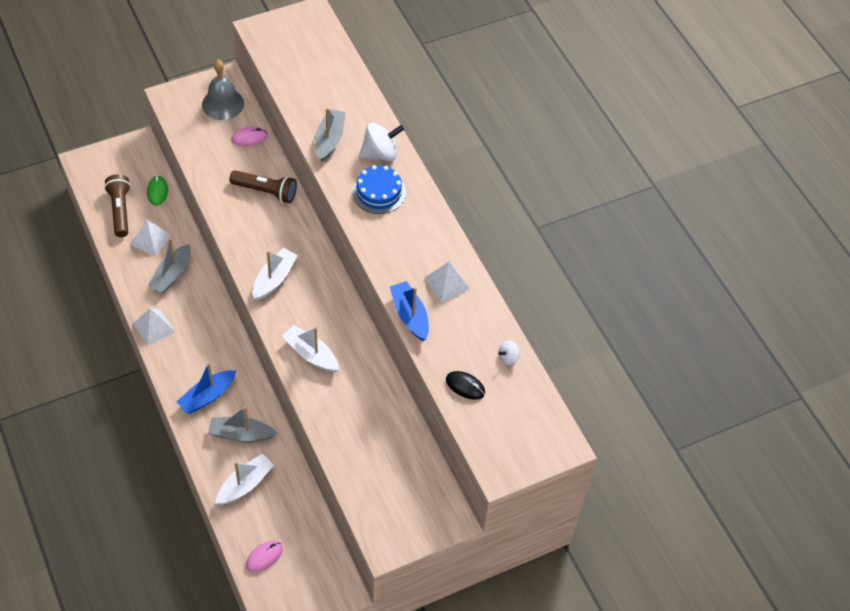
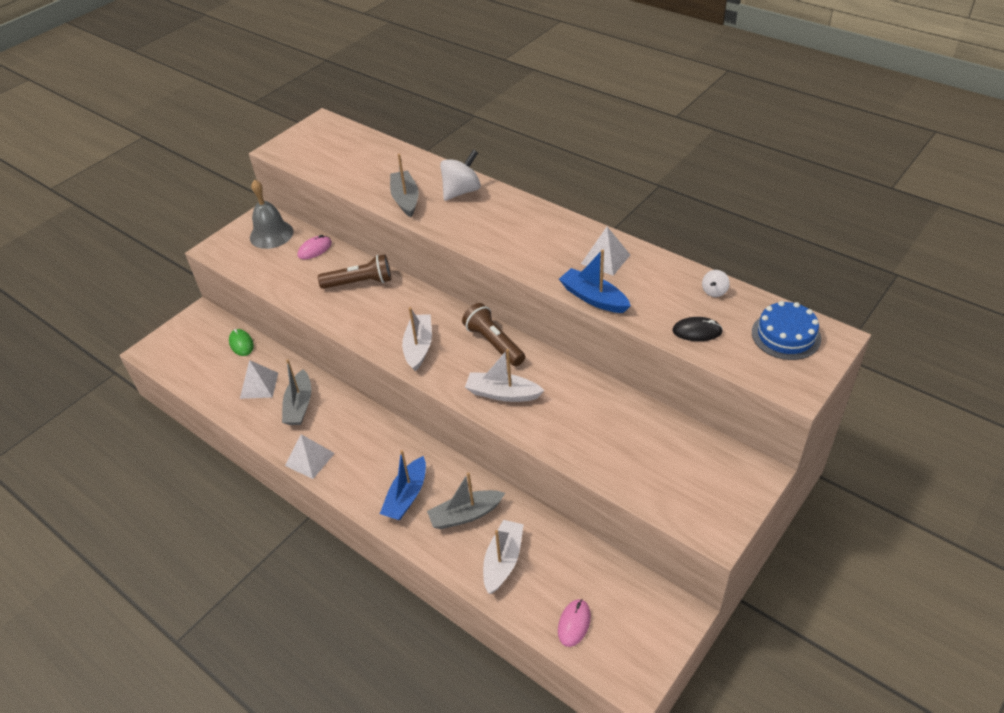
camera: 20 degrees left, 10 degrees down
brown flashlight [104,174,131,237] -> brown flashlight moved to [462,303,525,366]
blue cake [352,165,406,214] -> blue cake moved to [752,301,821,360]

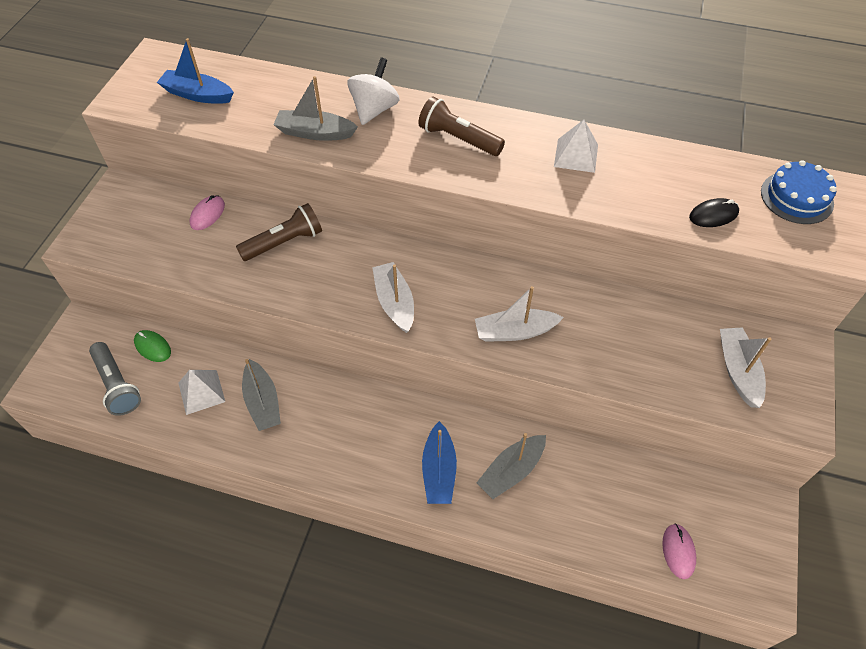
camera: 25 degrees left, 10 degrees up
grey bell [250,179,294,249] -> none
white pyramid [285,434,335,479] -> none
grey boat [390,154,419,217] -> grey boat turned 45 degrees counterclockwise [273,76,358,141]
brown flashlight [462,303,525,366] -> brown flashlight moved to [418,97,505,156]
white boat [483,520,524,594] -> white boat moved to [720,327,771,408]
blue boat [559,249,631,313] -> blue boat moved to [157,38,234,104]
white spinning top [702,270,730,297] -> none
none -> grey flashlight [89,342,141,416]

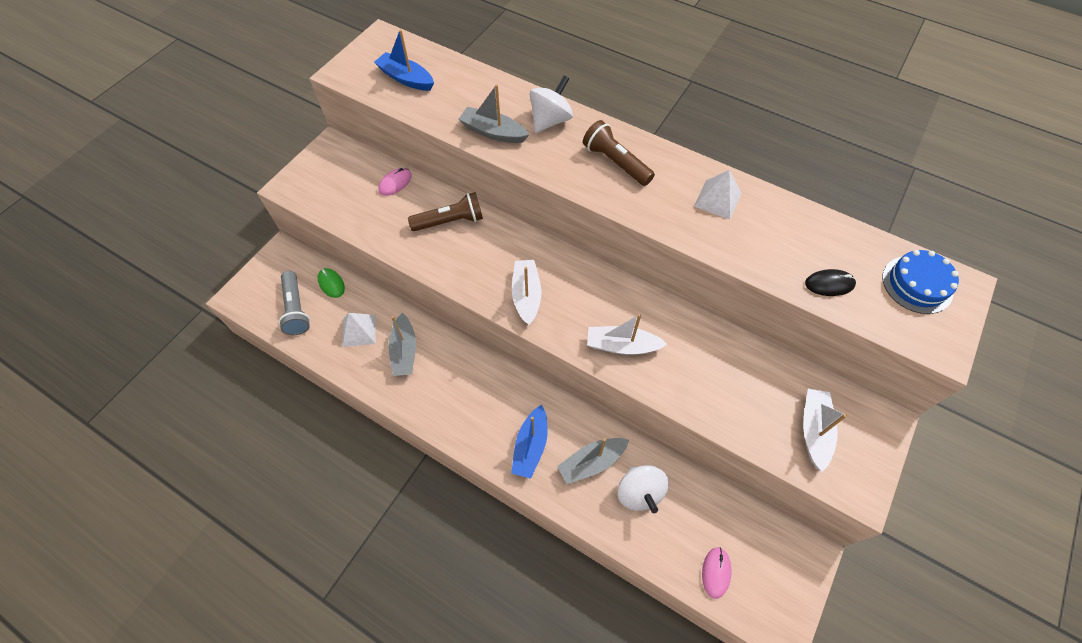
camera: 15 degrees right, 5 degrees up
none -> white spinning top [618,465,669,513]

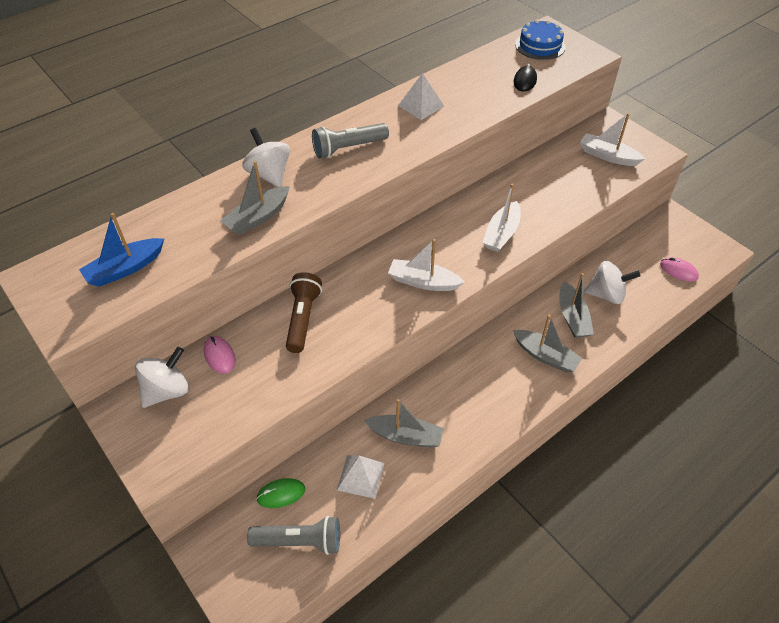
camera: 70 degrees left, 10 degrees down
blue boat [511,405,548,479] -> grey boat [513,315,583,373]
brown flashlight [583,120,655,186] -> grey flashlight [312,123,389,159]
none -> white spinning top [135,347,189,408]

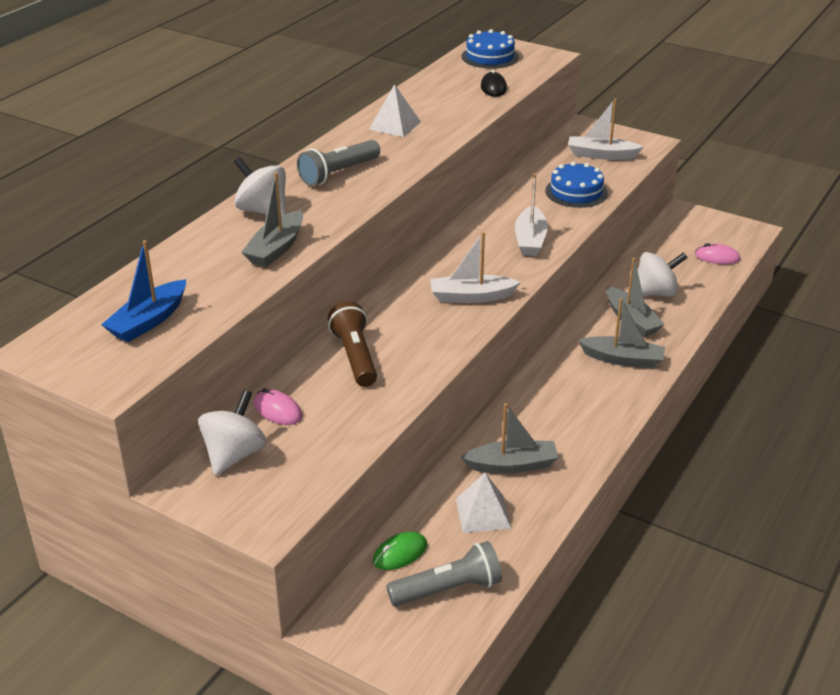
camera: 20 degrees left, 15 degrees down
none -> blue cake [545,162,608,208]

